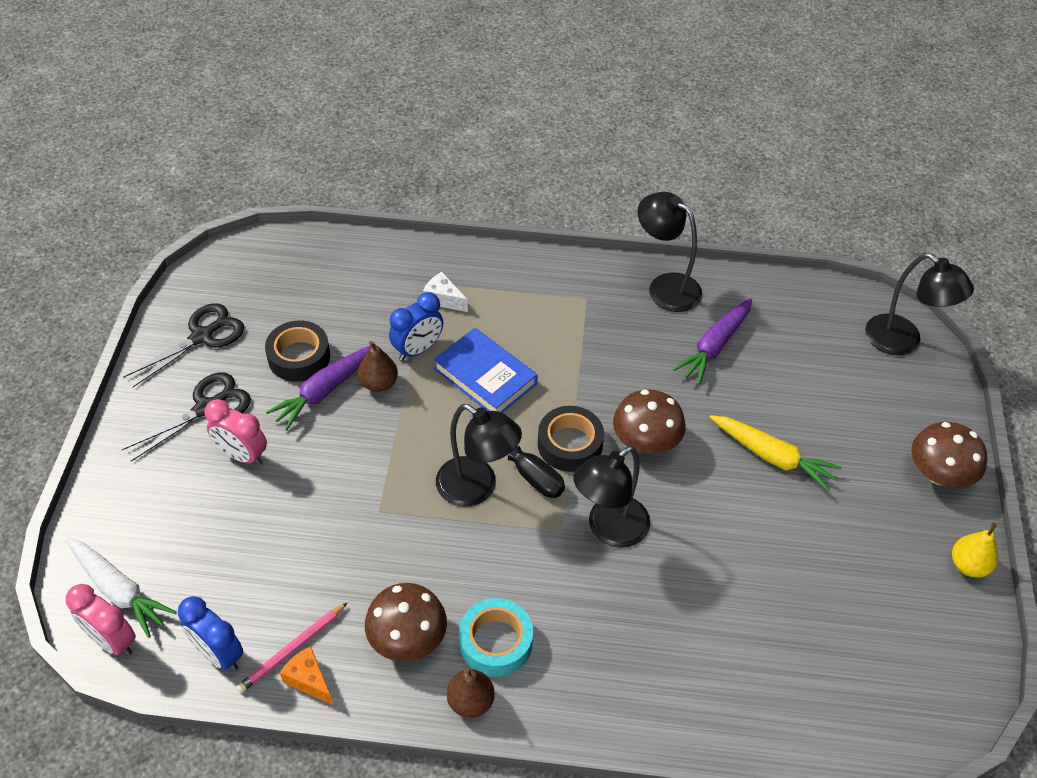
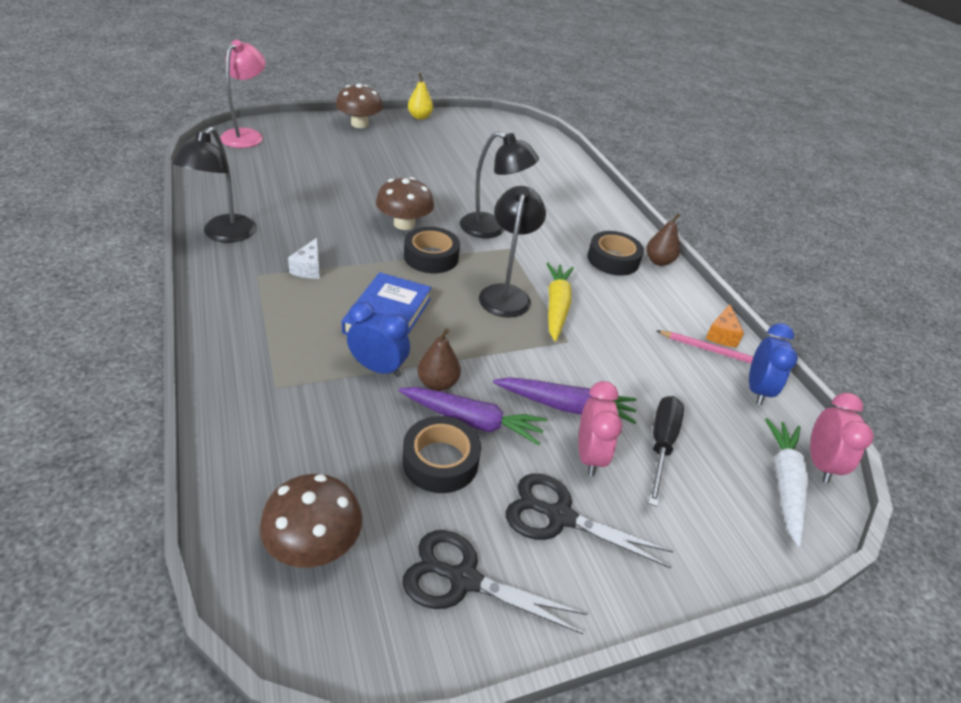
camera: 120 degrees left, 10 degrees down
brown mushroom [365,583,447,662] -> brown mushroom moved to [260,474,362,568]
white cheese [423,272,468,312] -> white cheese moved to [288,238,320,279]
turquoise tape [459,598,533,677] -> black tape [587,231,644,276]
black screwdriver [467,414,565,498] -> black screwdriver moved to [648,396,684,507]
purple carrot [673,298,752,385] -> purple carrot moved to [493,377,637,424]
yellow carrot [709,415,841,491] -> yellow carrot moved to [546,263,574,341]
black lamp [865,253,974,355] -> pink lamp [220,40,266,148]

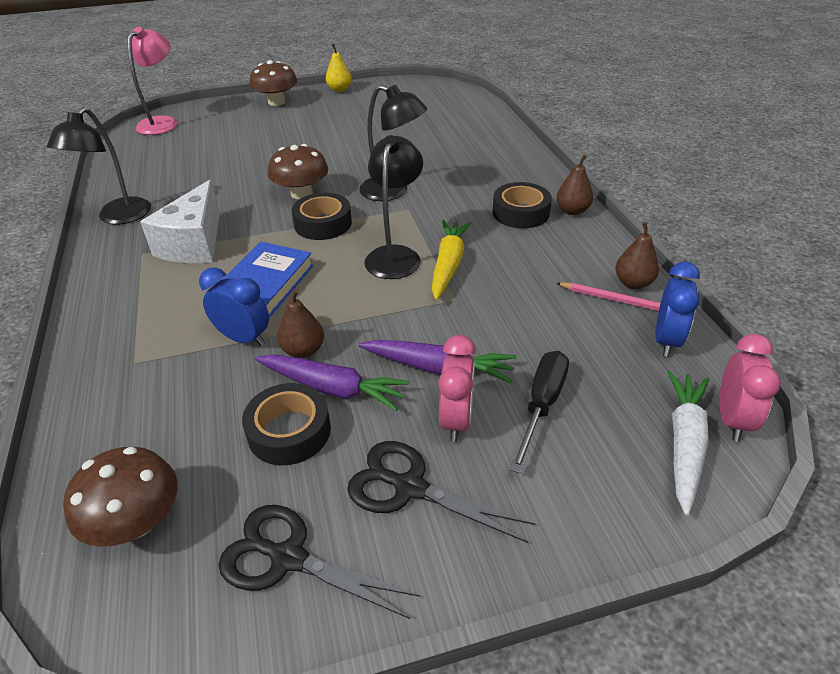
camera: 10 degrees right, 0 degrees up
white cheese [288,238,320,279] -> white cheese [140,180,220,263], size x2.03
orange cheese [706,304,744,347] -> brown pear [615,222,659,289]

